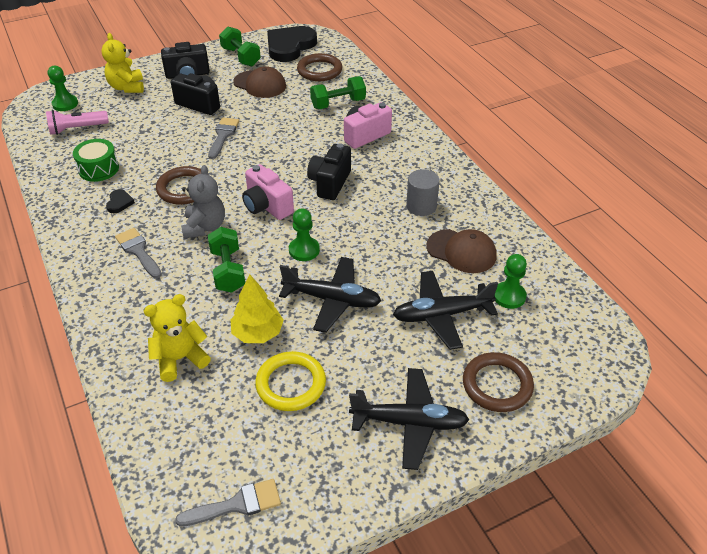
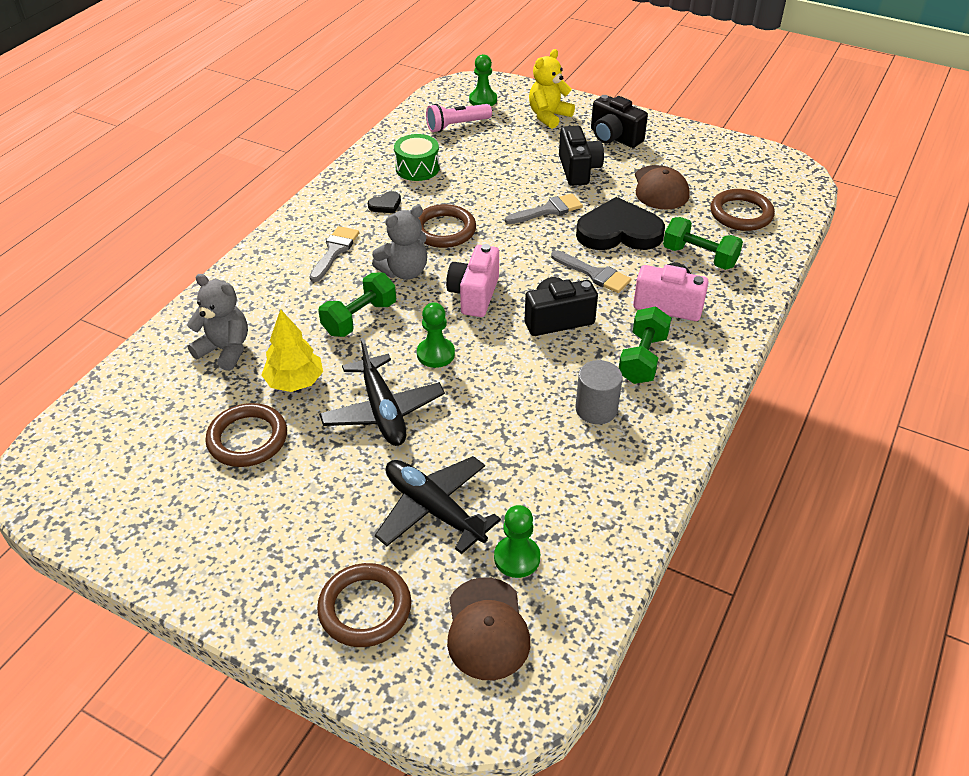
camera: 55 degrees right, 0 degrees up
pink flashlight [46,110,109,135] -> pink flashlight turned 60 degrees counterclockwise [426,104,492,132]
yellow teddy bear [144,294,211,382] -> grey teddy bear [187,274,248,371]
grey brush [175,479,281,527] -> grey brush moved to [551,251,631,293]
green dumbbell [219,27,261,66] -> green dumbbell moved to [619,306,671,384]
yellow ring [255,351,326,411] -> brown ring [205,403,287,467]
black heart [267,26,317,62] -> black heart moved to [576,197,665,250]
black plane [349,368,469,470] -> none
brown cap [426,229,497,273] -> brown cap moved to [447,577,530,680]

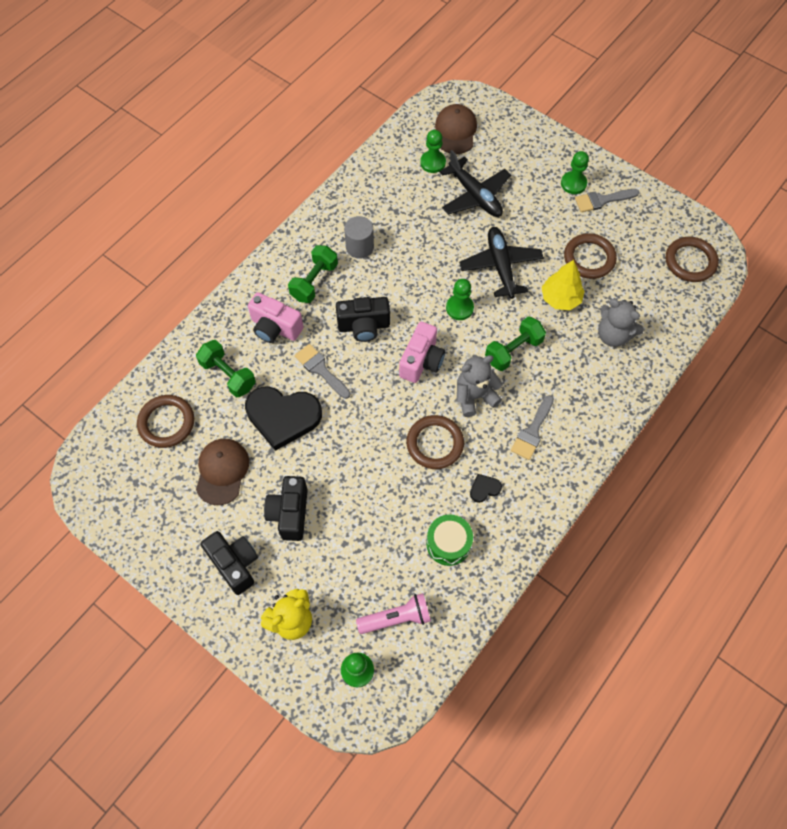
camera: 170 degrees left, 20 degrees up
brown ring [317,563,411,647] -> brown ring moved to [666,237,719,282]
grey brush [505,193,583,224] -> grey brush moved to [575,189,639,212]
none -> green pawn [561,151,589,194]

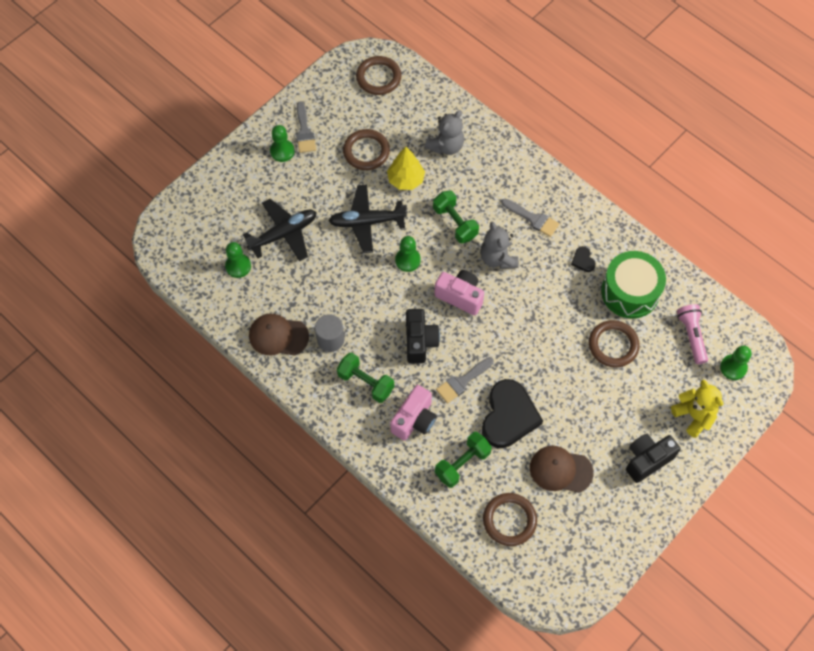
camera: 85 degrees left, 0 degrees up
black camera [264,476,308,541] -> none
brown ring [407,415,464,469] -> brown ring moved to [589,320,640,368]
green drum [426,515,473,566] -> green drum [601,251,666,319], size x1.58
brown cap [435,104,477,154] -> brown cap moved to [249,314,309,356]

